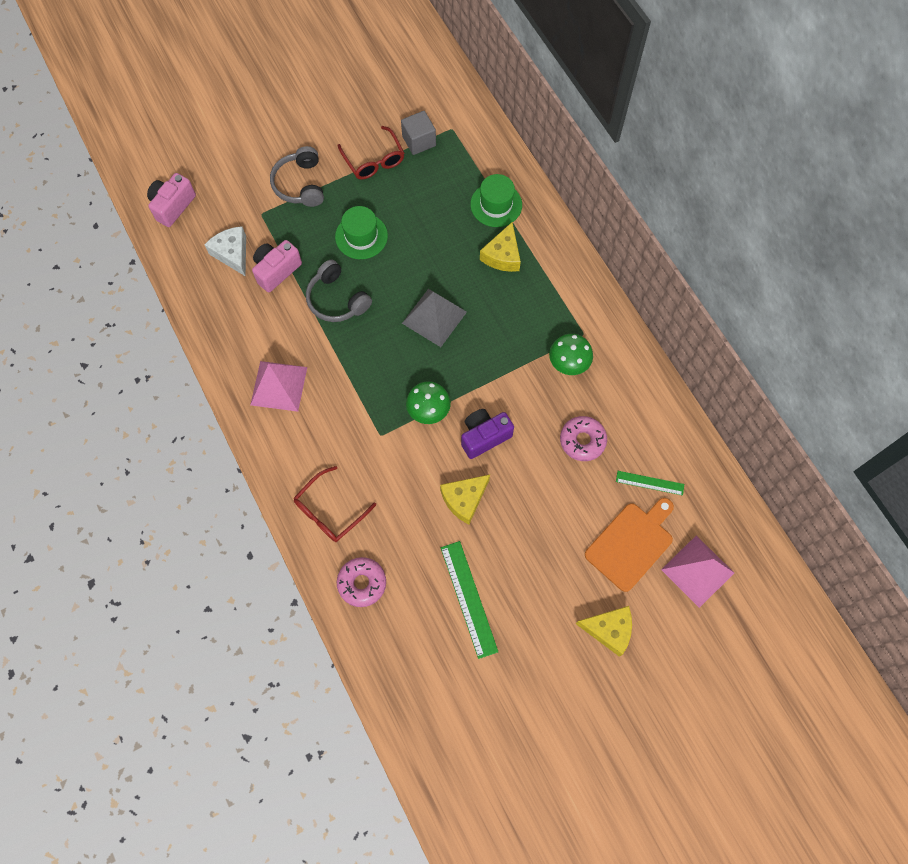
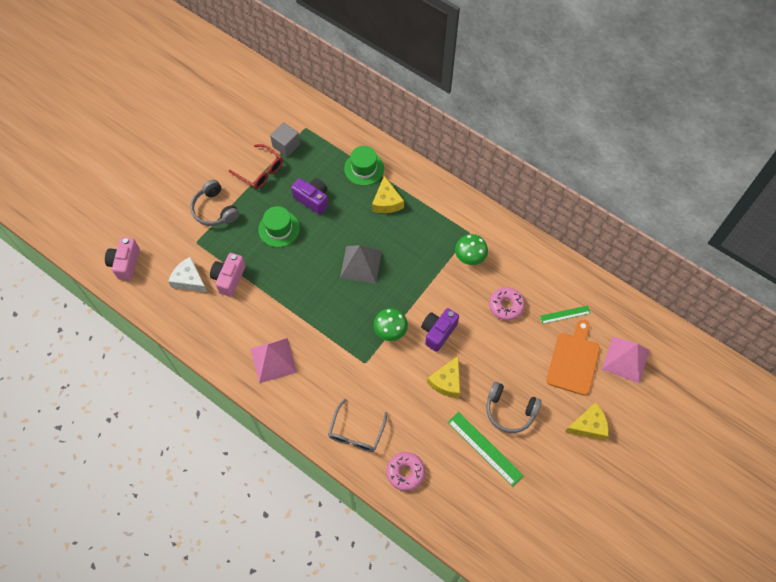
camera: 25 degrees left, 5 degrees down
red glasses [293,466,376,542] -> grey glasses [328,399,388,452]
grey headphones [306,260,372,322] -> grey headphones moved to [486,382,542,433]
none -> purple camera [291,178,328,215]

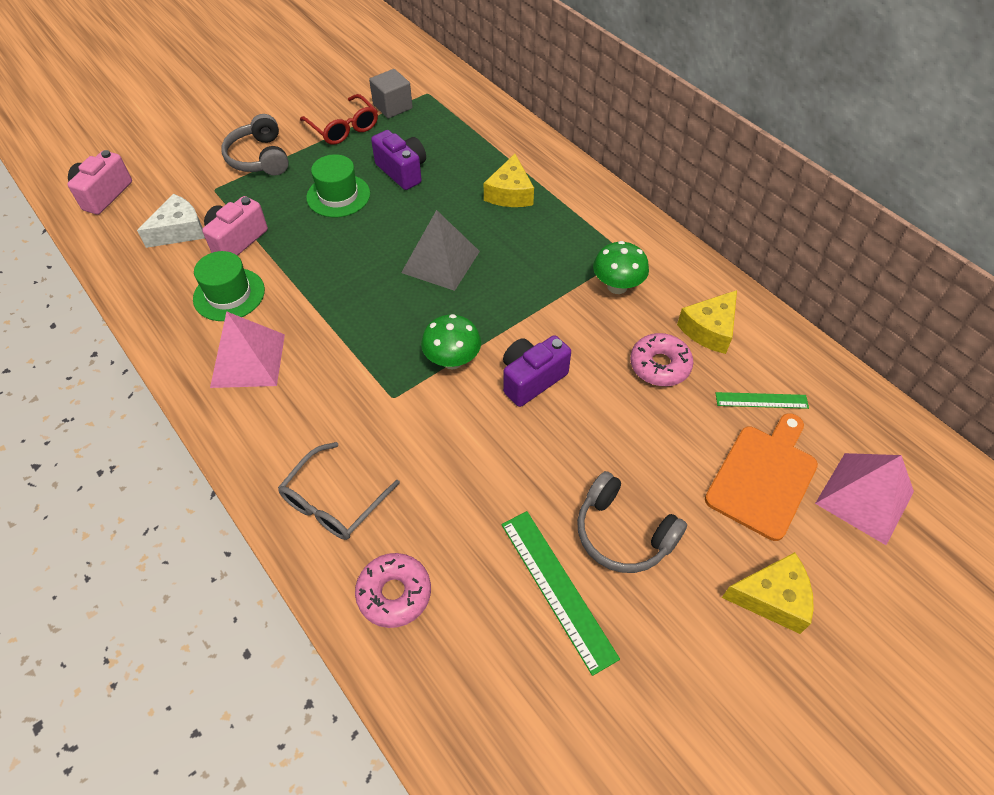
camera: 15 degrees right, 10 degrees down
white cheese [168,257,207,292] -> white cheese turned 90 degrees clockwise [137,194,205,248]
green hat [344,146,384,186] -> green hat moved to [193,251,265,321]
yellow cheese [427,356,460,398] -> yellow cheese moved to [677,290,737,354]

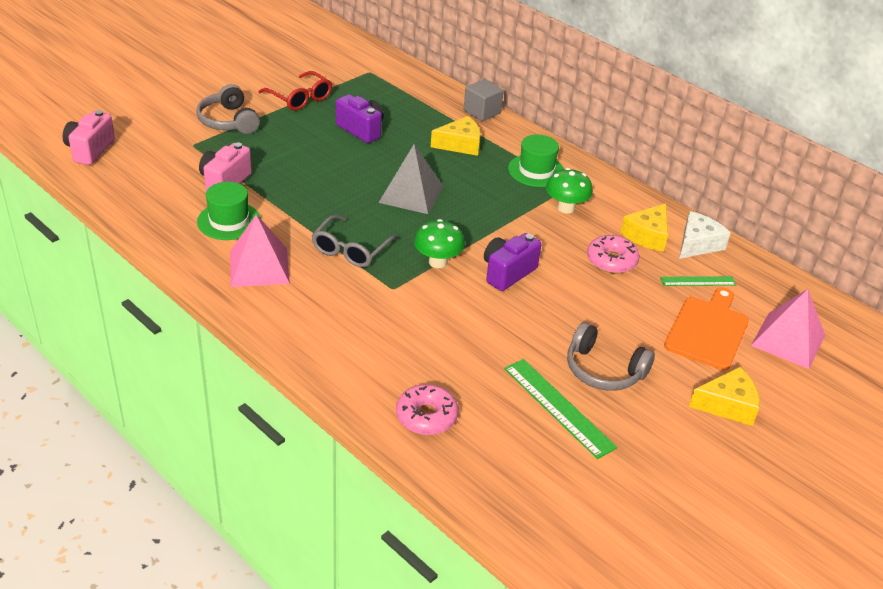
camera: 10 degrees left, 15 degrees down
white cheese [137,194,205,248] -> white cheese moved to [679,211,731,259]
grey glasses [278,442,400,540] -> grey glasses moved to [311,215,398,267]
green hat [306,154,370,217] -> green hat moved to [508,135,564,187]
grey cube [369,69,413,118] -> grey cube moved to [464,79,504,121]
yellow cheese [484,154,534,207] -> yellow cheese turned 105 degrees counterclockwise [431,116,481,156]

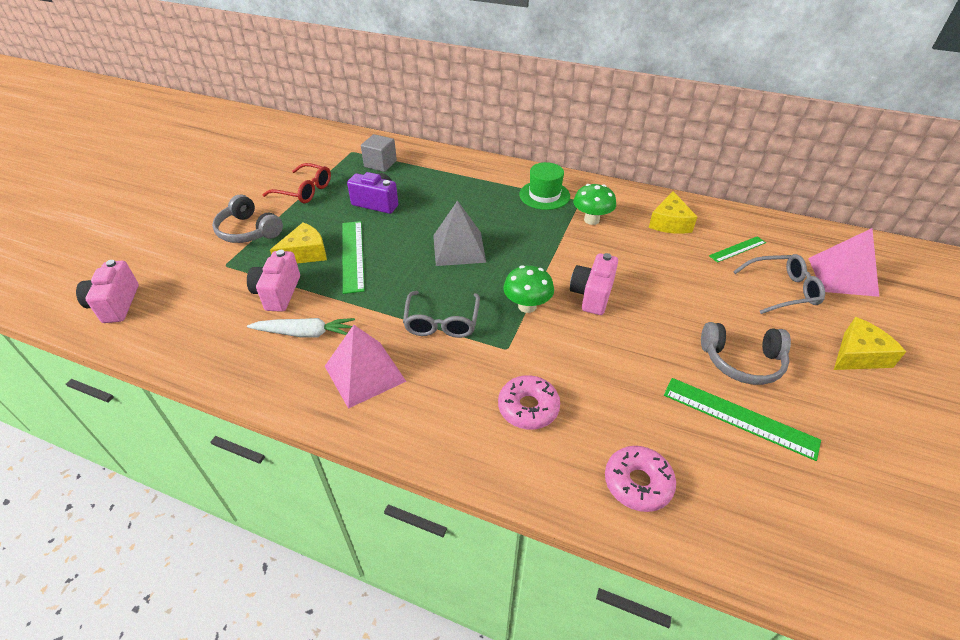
camera: 20 degrees left, 5 degrees up
green hat [197,182,261,240] -> white carrot [247,318,355,337]
yellow cheese [431,116,481,156] -> yellow cheese moved to [270,222,327,263]
grey cube [464,79,504,121] -> grey cube moved to [361,134,397,172]
purple camera [484,233,541,291] -> pink camera [570,253,618,315]
pink donut [587,235,639,274] -> pink donut moved to [498,375,560,430]
orange cutting board [664,288,749,370] -> grey glasses [733,254,825,314]
white cheese [679,211,731,259] -> none
none -> green ruler [342,221,365,294]

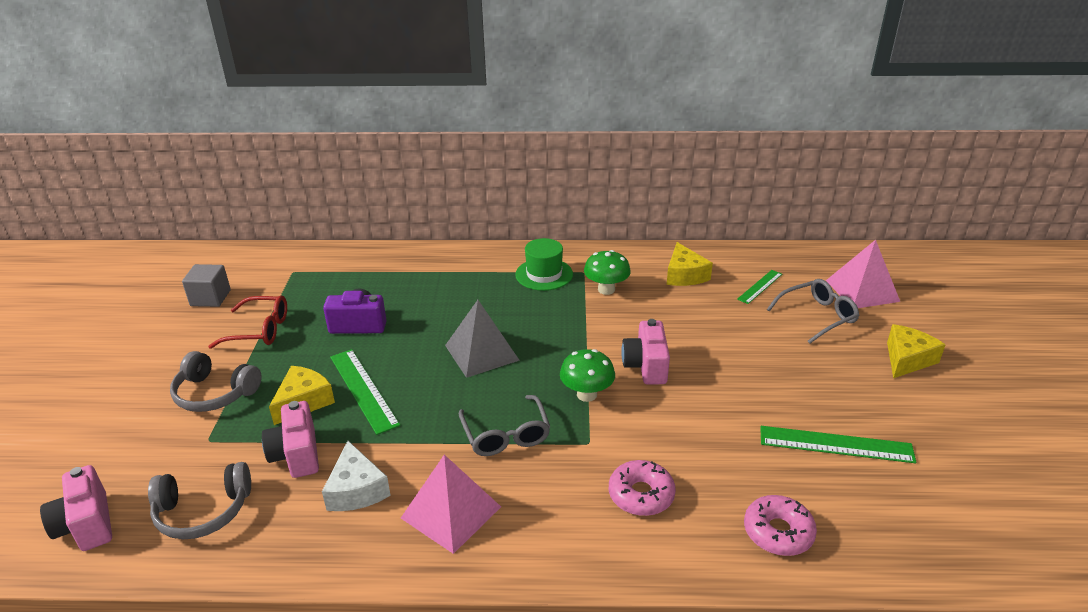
camera: 20 degrees left, 10 degrees down
white carrot [247,318,355,337] -> white cheese [322,441,391,511]
grey cube [361,134,397,172] -> grey cube moved to [182,264,231,307]
grey headphones [701,322,791,385] -> grey headphones moved to [148,462,251,539]

